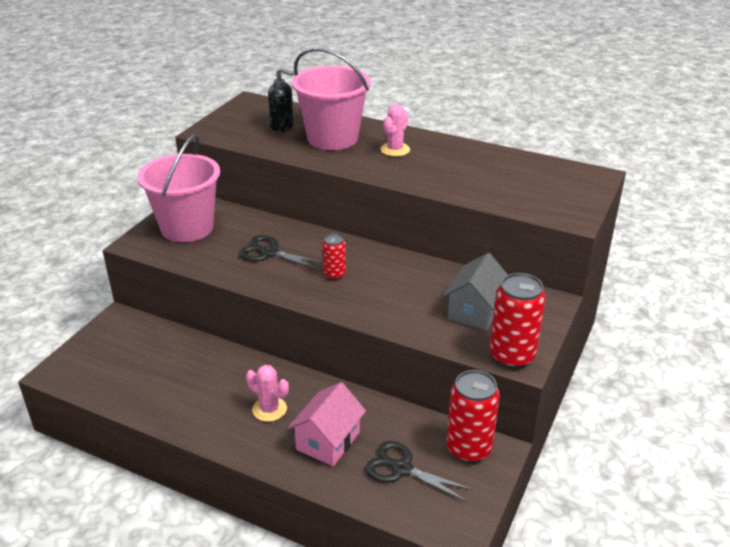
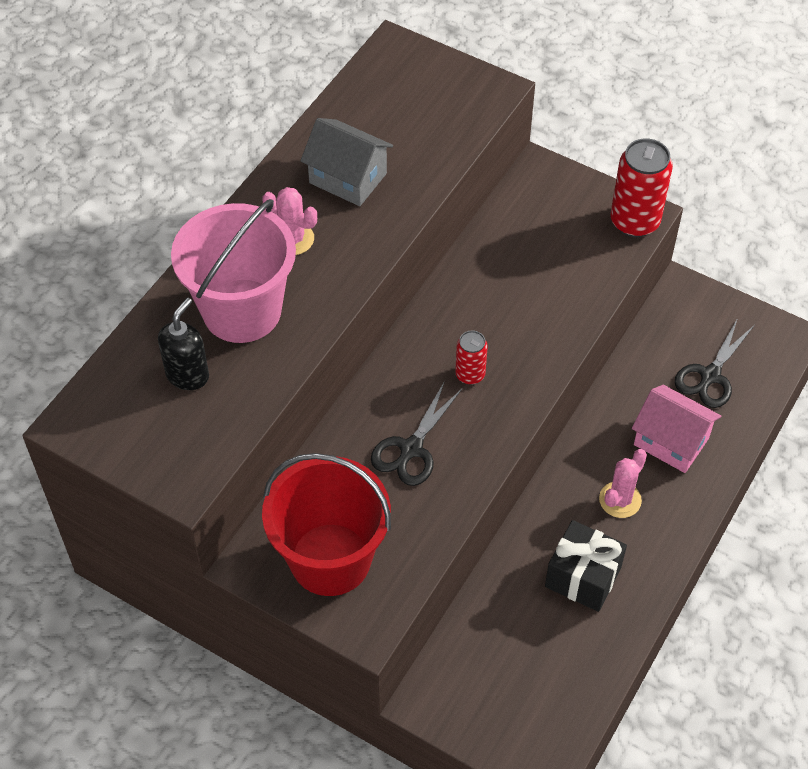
camera: 85 degrees left, 20 degrees up
pink bucket [137,133,220,242] -> red bucket [262,453,391,596]
grey house [443,253,508,330] -> grey house moved to [300,118,393,206]
red can [446,370,500,463] -> none
none -> black gift [545,520,627,612]

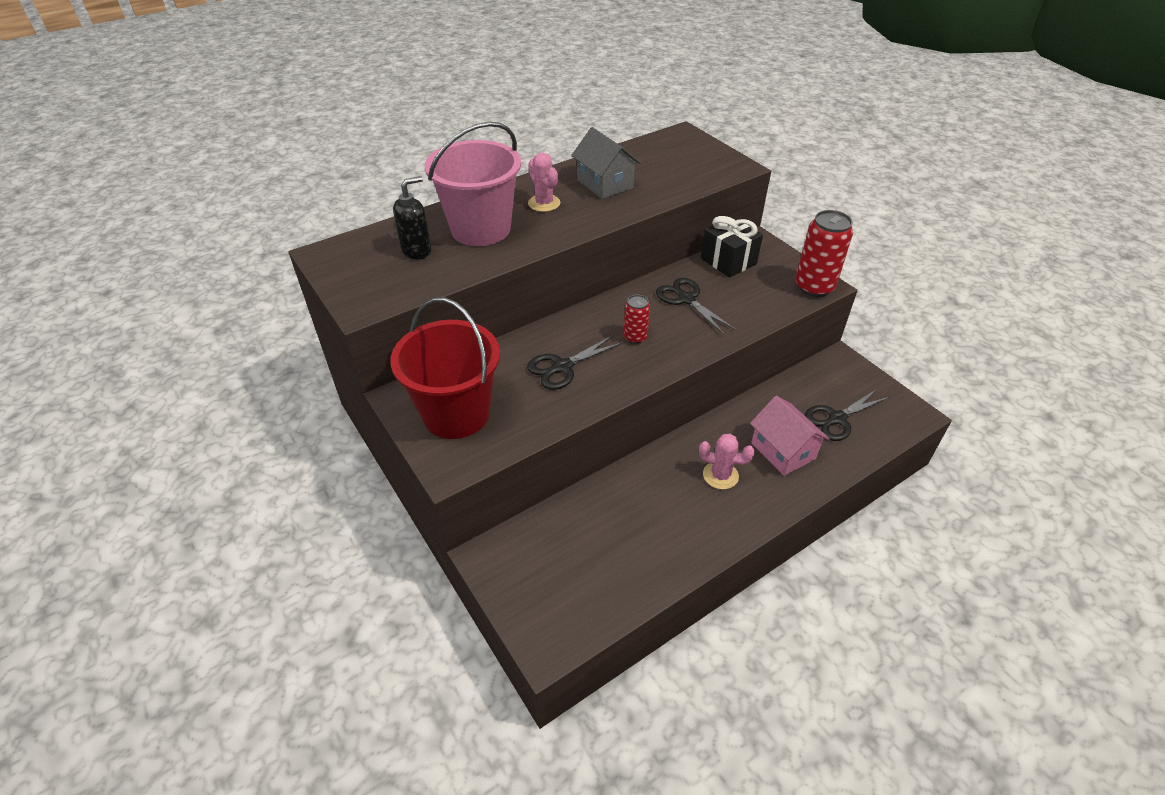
camera: 25 degrees right, 10 degrees down
black gift [545,520,627,612] -> black gift moved to [701,216,763,278]
pink cactus [599,449,647,518] -> pink cactus turned 45 degrees clockwise [699,434,755,490]
none -> black scissors [656,278,736,334]

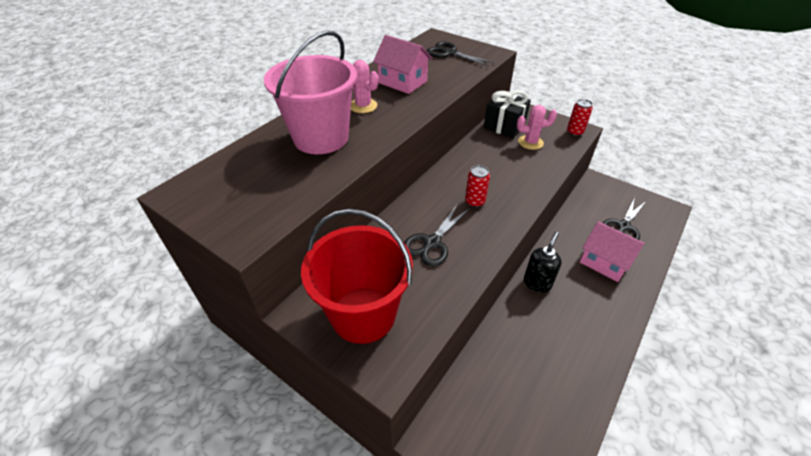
camera: 20 degrees left, 0 degrees up
black soap dispenser [393,176,431,260] -> black soap dispenser moved to [524,232,561,293]
grey house [571,127,641,199] -> pink house [373,35,432,94]
black scissors [656,278,736,334] -> black scissors moved to [427,41,495,66]
pink cactus [699,434,755,490] -> pink cactus moved to [517,105,557,150]
red can [796,210,853,297] -> red can [567,99,593,136], size x0.55

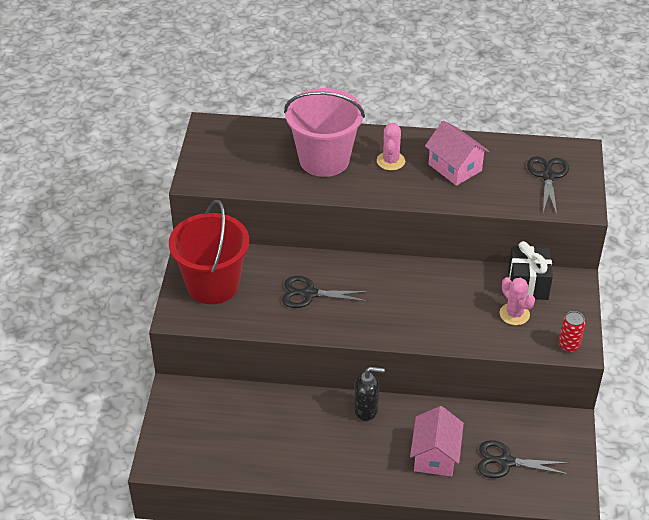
camera: 60 degrees right, 0 degrees up
pink house [373,35,432,94] -> pink house turned 45 degrees counterclockwise [425,121,489,186]
red can [465,165,490,207] -> none

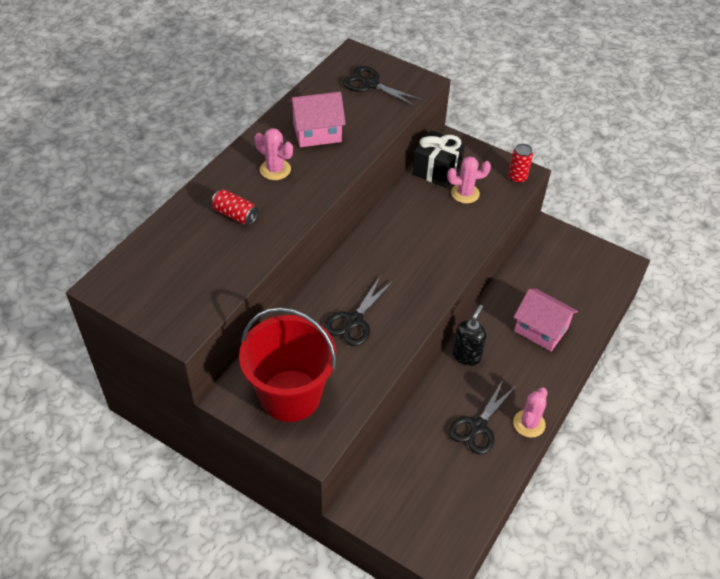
camera: 65 degrees left, 5 degrees up
pink bucket [284,88,365,177] -> red can [211,189,258,225]
black scissors [478,440,569,478] -> black scissors moved to [449,380,516,454]
none -> pink cactus [513,388,548,438]

